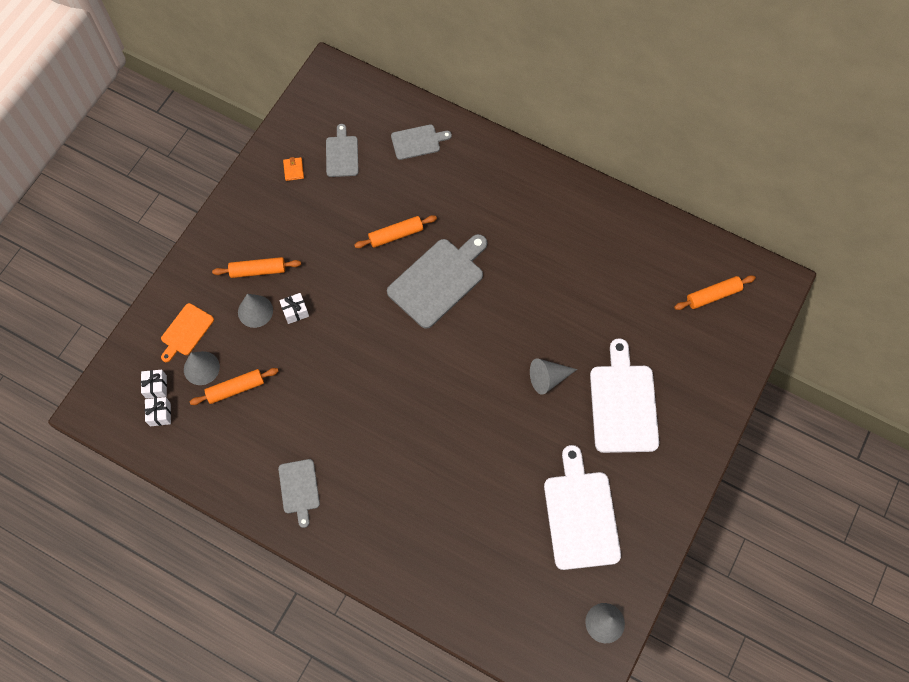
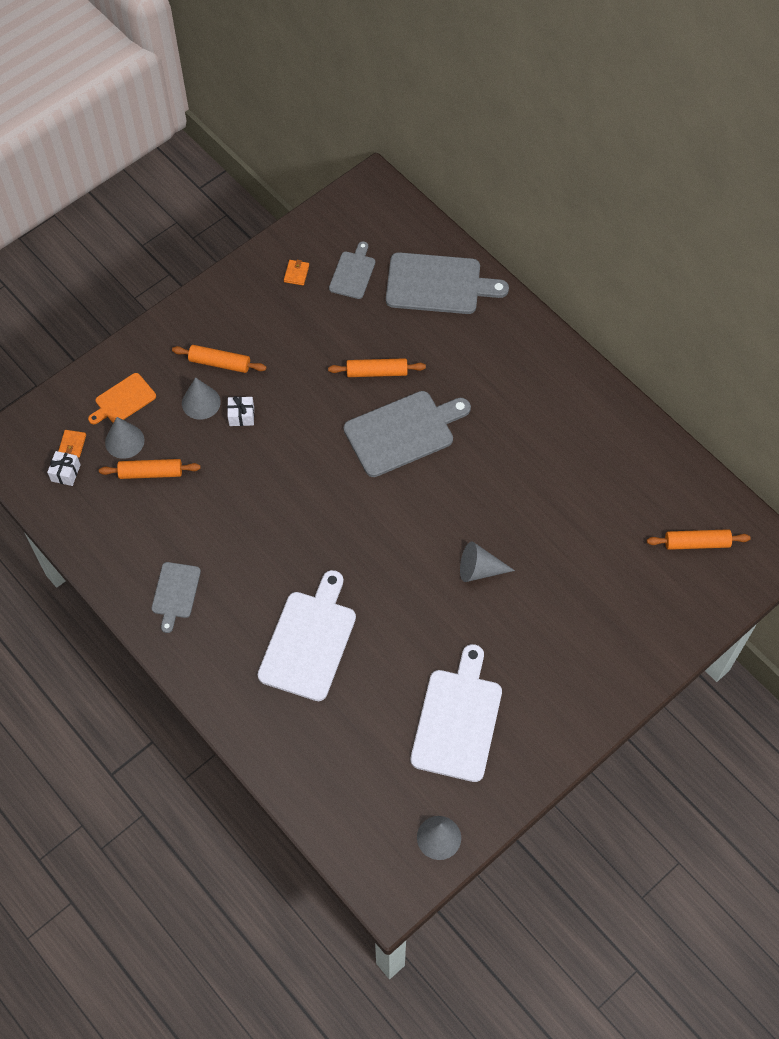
camera: 20 degrees right, 5 degrees down
white gift [141,370,167,399] -> orange wallet [58,430,86,458]
grey cutting board [391,124,452,160] -> grey cutting board [386,252,509,314], size x1.80
white cutting board [590,338,659,453] -> white cutting board moved to [258,570,356,701]

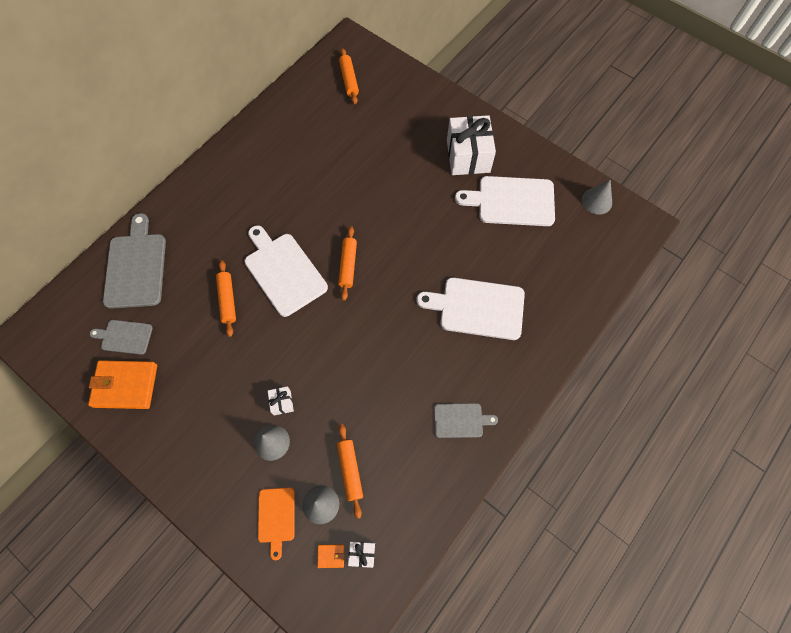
camera: 100 degrees left, 5 degrees up
orange cutting board [88,373,156,424] -> orange cutting board turned 45 degrees clockwise [258,487,295,560]
orange rolling pin [172,345,267,373] -> orange rolling pin moved to [338,226,357,301]
orange wallet [284,260,309,285] -> orange wallet [88,360,157,409], size x2.42
grey cutting board [344,391,471,477] -> white cutting board [245,225,328,317]
grey cone [460,541,515,582] -> none
none -> white gift [447,115,496,175]

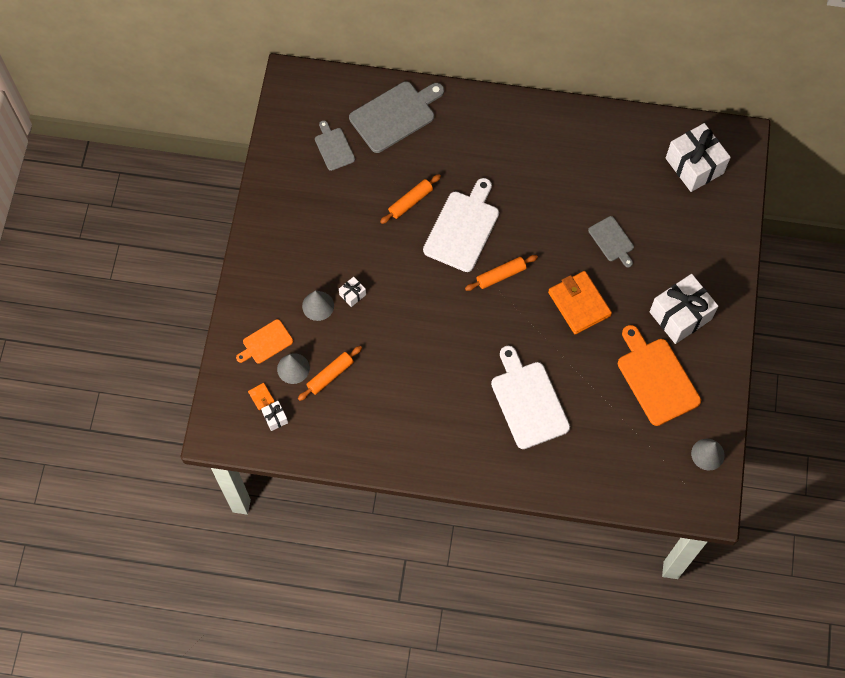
camera: 60 degrees right, 0 degrees up
orange wallet [88,360,157,409] -> orange wallet moved to [548,271,612,334]
orange rolling pin [339,48,359,104] -> white gift [666,123,731,192]
grey cutting board [434,403,498,438] -> grey cutting board moved to [588,216,634,268]
white cutting board [455,176,555,226] -> orange cutting board [618,325,701,426]

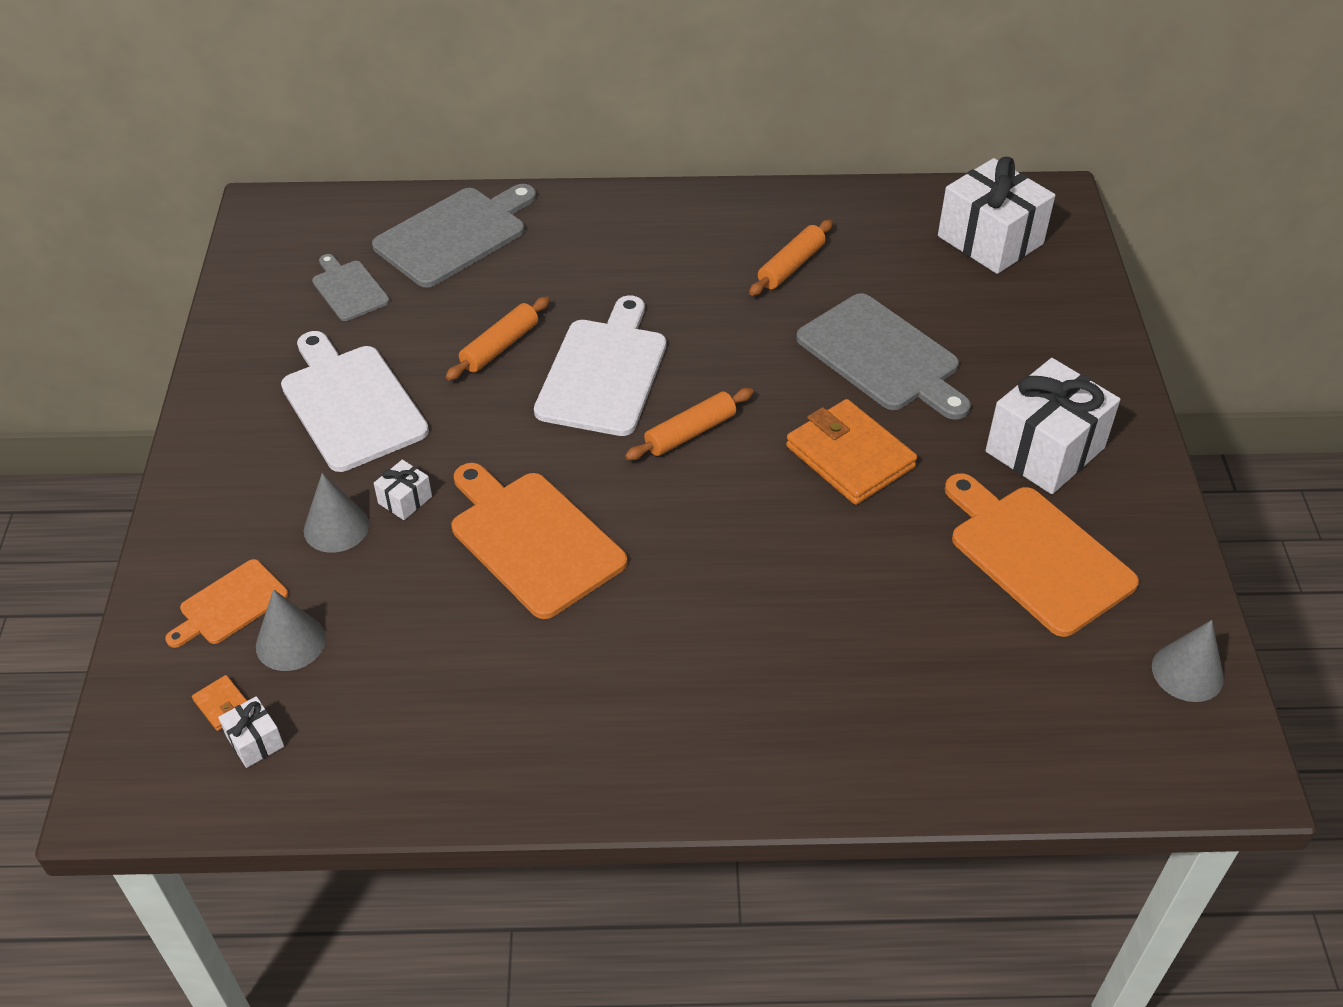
camera: 10 degrees left, 20 degrees down
orange rolling pin [298,346,362,401] -> orange rolling pin moved to [749,219,833,296]
white cutting board [491,346,570,449] -> white cutting board moved to [281,331,429,472]
grey cutting board [588,216,634,268] -> grey cutting board [796,293,971,420], size x1.80
none -> orange cutting board [452,463,627,619]

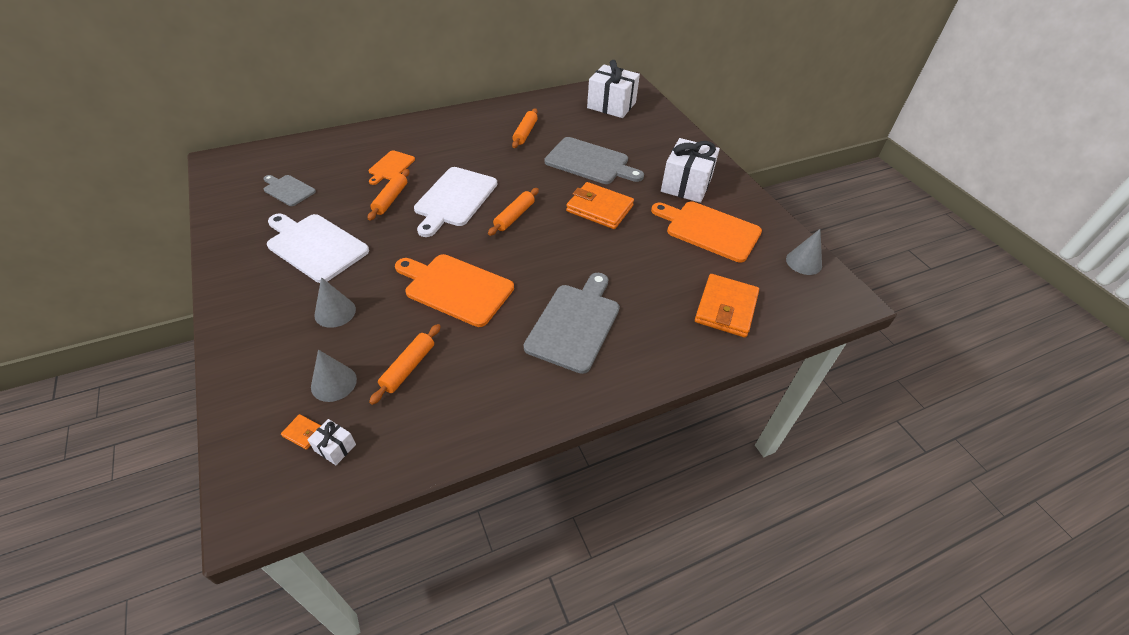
camera: 25 degrees left, 0 degrees up
orange cutting board [165,559,288,648] -> orange cutting board moved to [369,150,415,185]
grey cutting board [372,184,536,288] -> grey cutting board moved to [524,273,620,374]
white gift [374,460,432,520] -> none
white cutting board [534,295,666,436] -> white cutting board turned 150 degrees counterclockwise [414,167,497,237]
none -> orange rolling pin [369,324,441,405]
none -> orange wallet [695,274,759,338]

